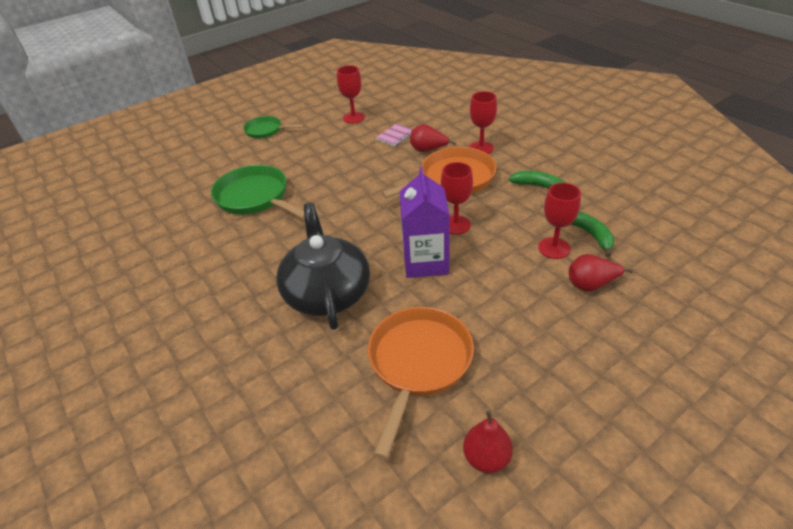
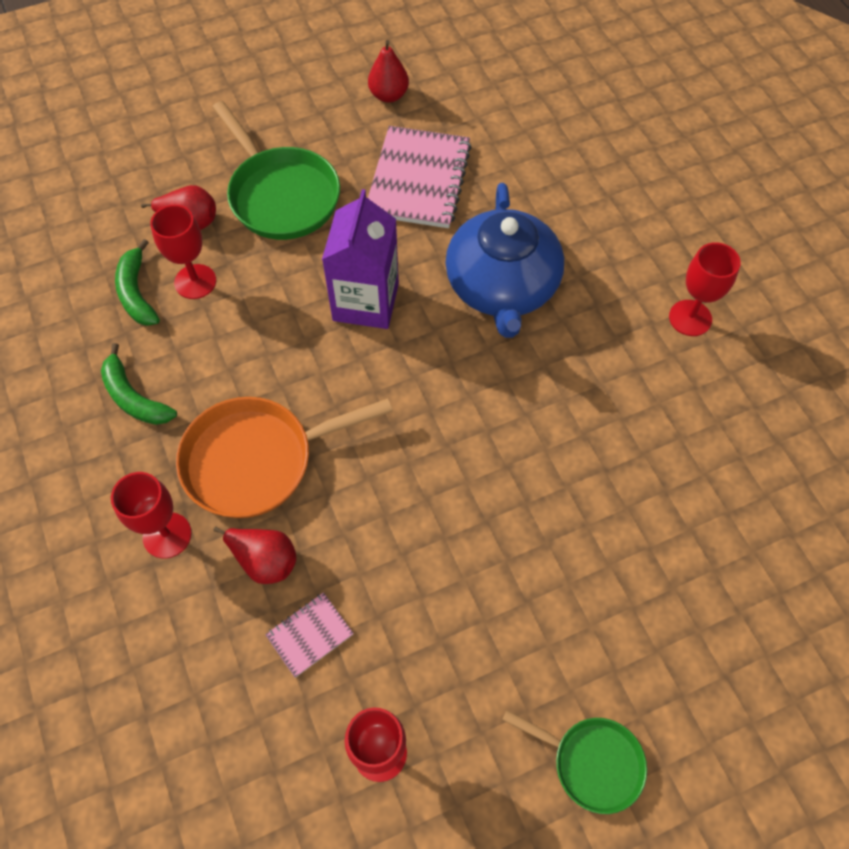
camera: 170 degrees left, 20 degrees up
green pan [211,165,305,219] -> green pan moved to [212,101,340,240]
black teapot [276,202,370,330] -> blue teapot [445,183,564,338]
orange pan [368,307,474,459] -> pink notebook [368,126,472,228]
red goblet [441,162,473,235] -> red goblet moved to [669,242,741,336]

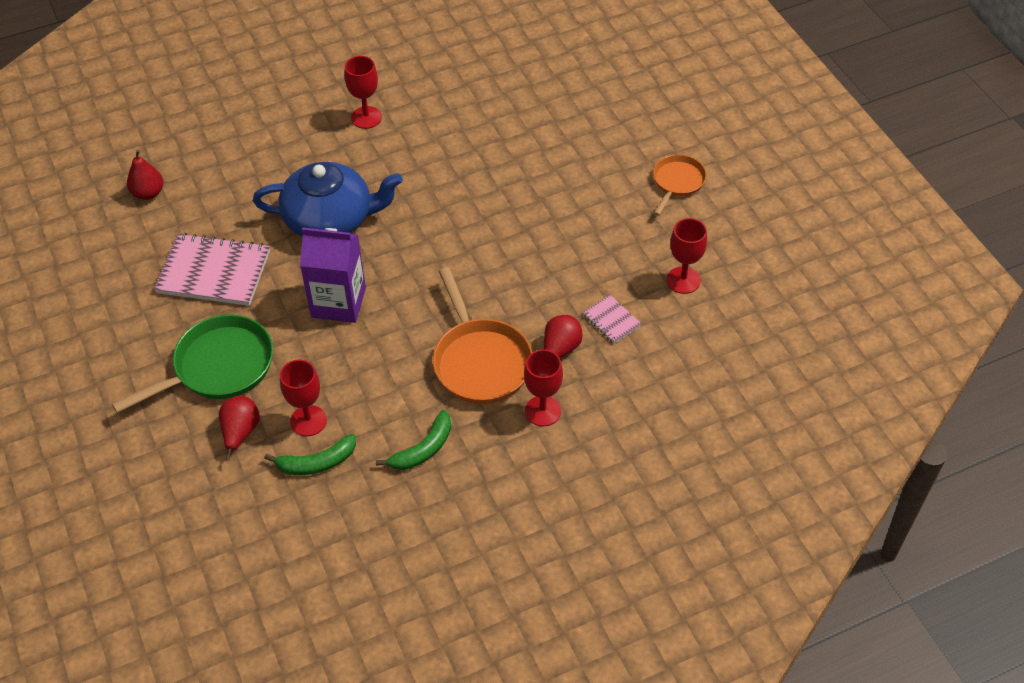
camera: 90 degrees left, 10 degrees down
red pear [368,40,409,103] -> red pear moved to [127,150,163,200]
green pan [502,710,647,814] -> orange pan [653,155,707,216]

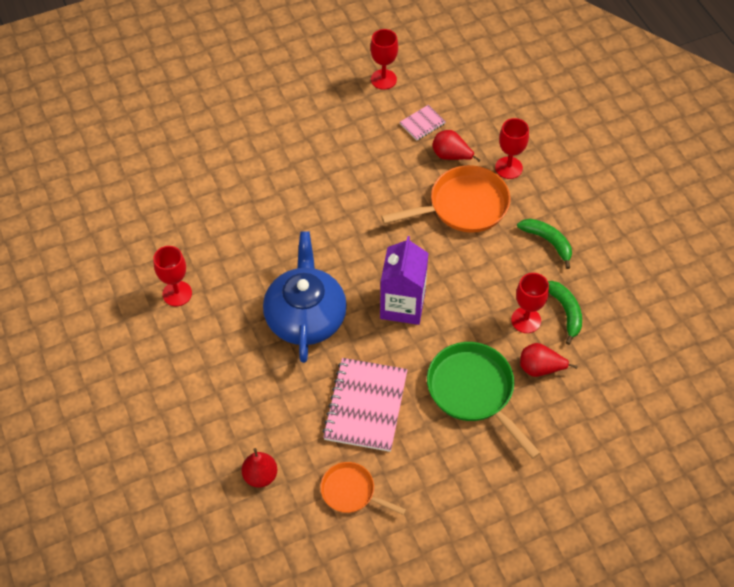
camera: 90 degrees left, 5 degrees up
orange pan [653,155,707,216] -> orange pan moved to [320,462,406,515]

